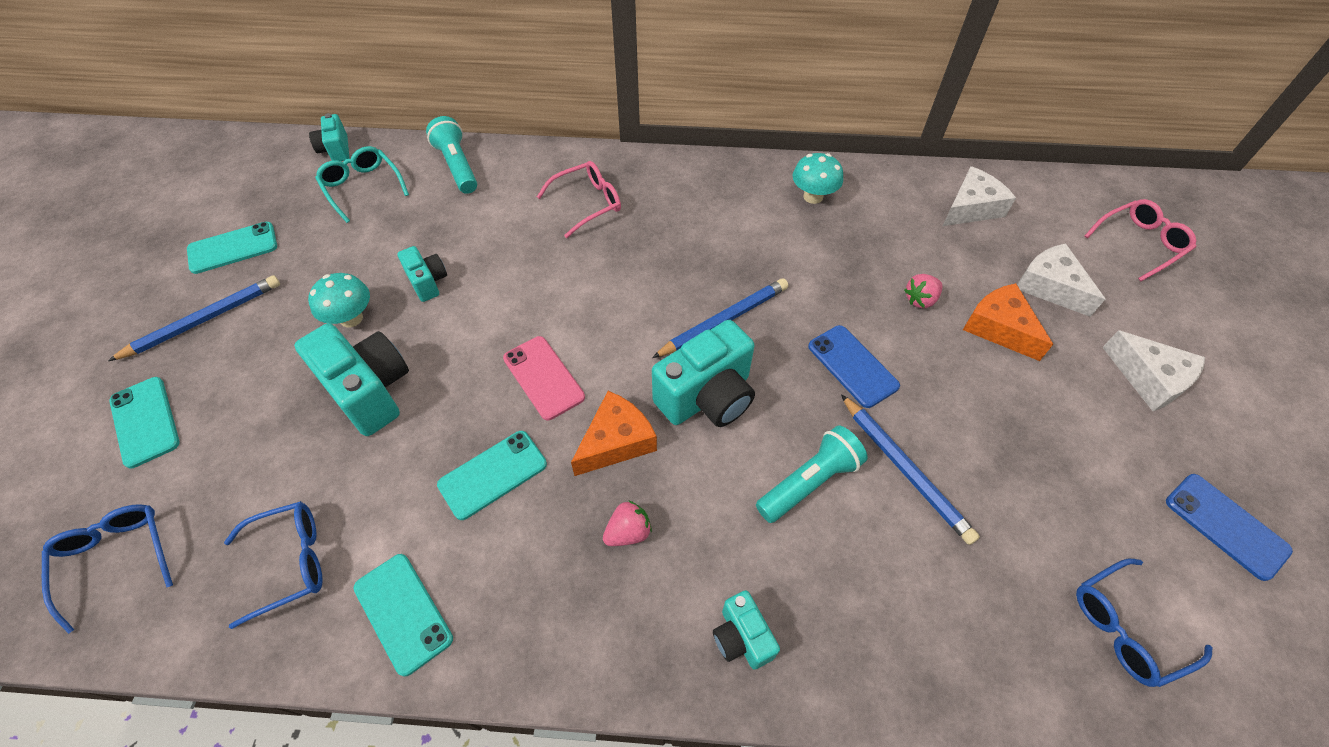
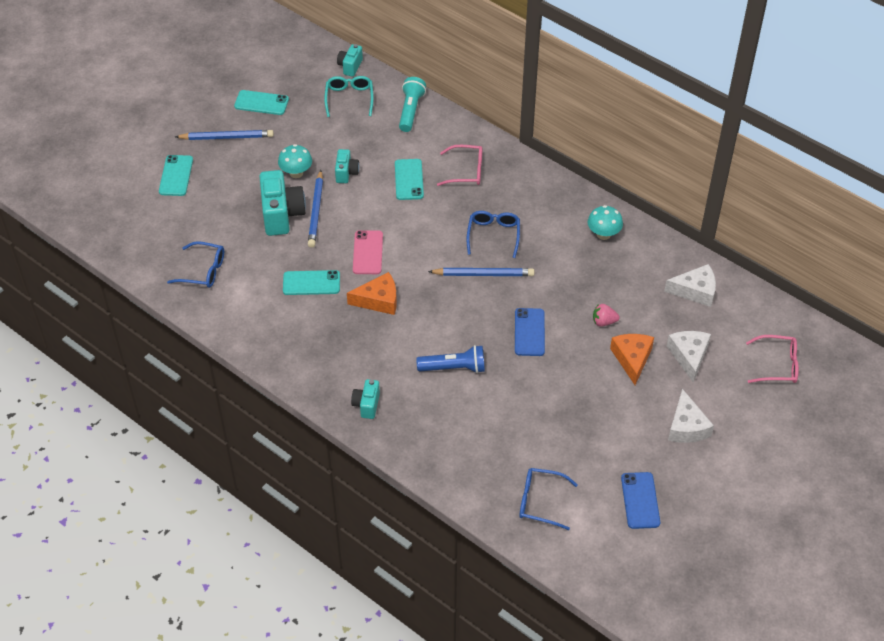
camera: 35 degrees right, 5 degrees down
blue glasses [42,504,173,634] -> blue glasses moved to [467,211,520,258]
turquoise phone [353,554,453,677] -> turquoise phone moved to [395,159,424,200]
pink strawberry [603,500,652,546] -> none
turquoise camera [652,320,755,427] -> none
turquoise flashlight [756,426,868,523] -> blue flashlight [416,345,485,373]
blue pencil [841,394,980,545] -> blue pencil moved to [308,170,323,248]

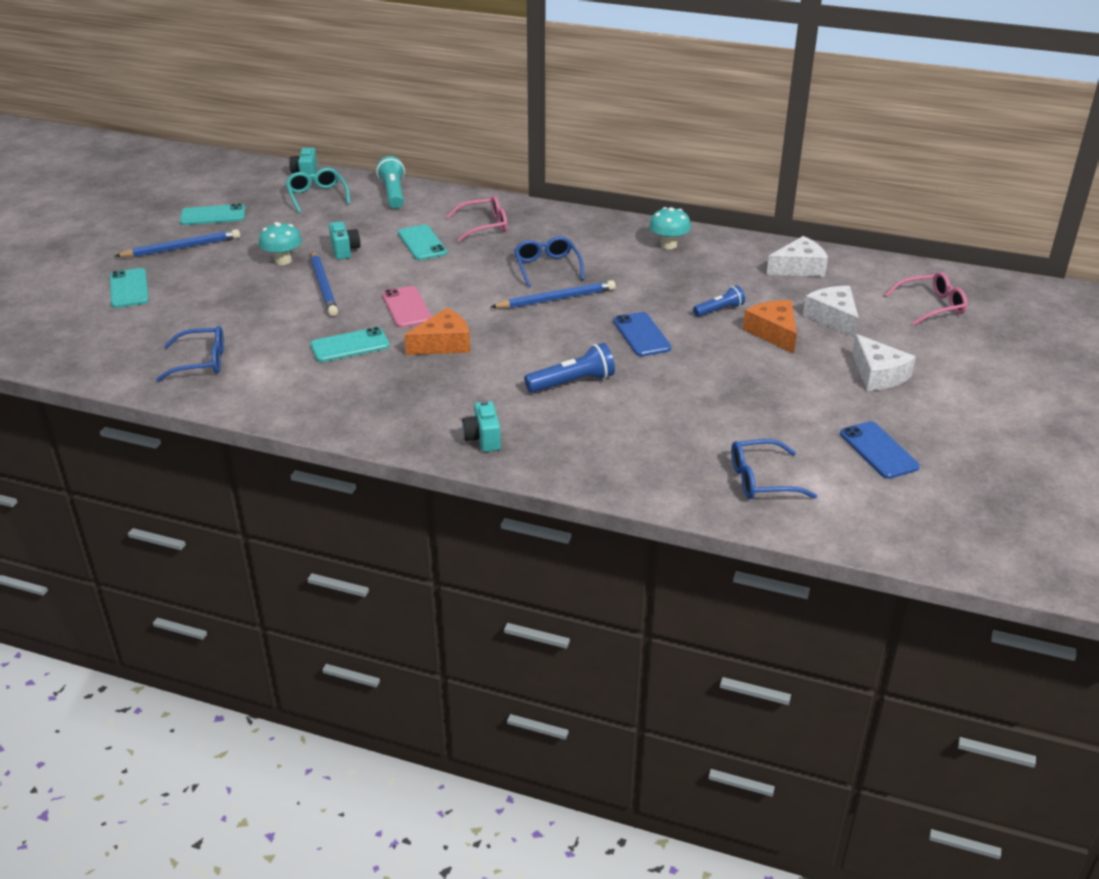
camera: 20 degrees left, 15 degrees down
turquoise camera [259,170,306,236] -> none
pink strawberry [593,304,620,327] -> blue flashlight [693,285,745,317]

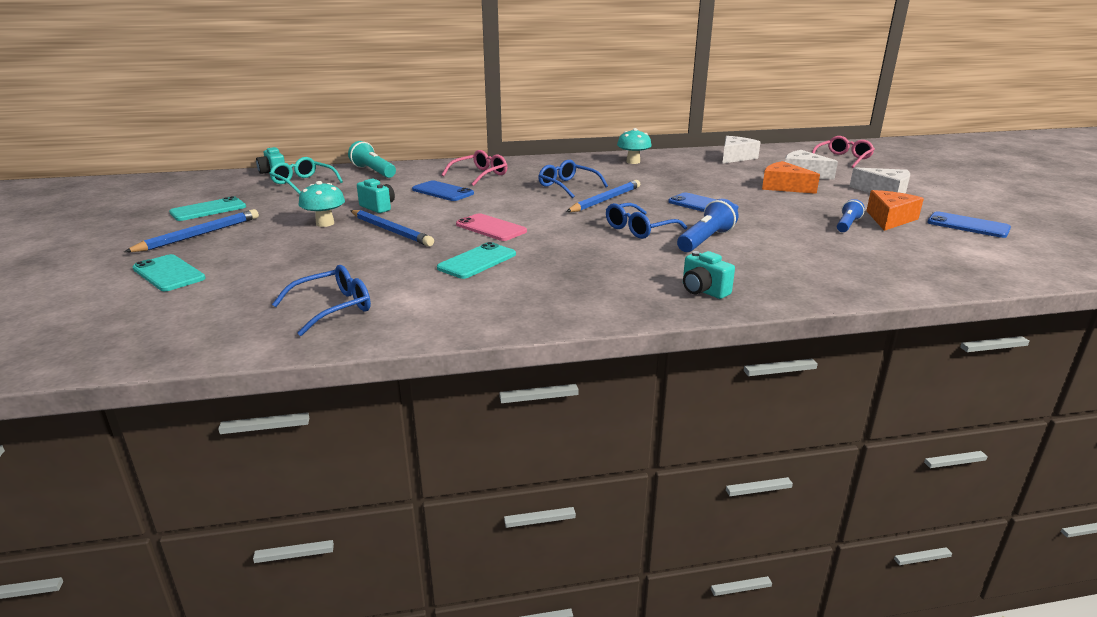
camera: 30 degrees left, 10 degrees down
turquoise phone [398,225,447,260] -> blue phone [412,180,474,201]
orange cheese [404,308,470,355] -> orange cheese moved to [866,190,924,231]
blue flashlight [693,285,745,317] -> blue flashlight moved to [837,199,865,232]
blue glasses [731,439,817,499] -> blue glasses moved to [606,203,687,239]

